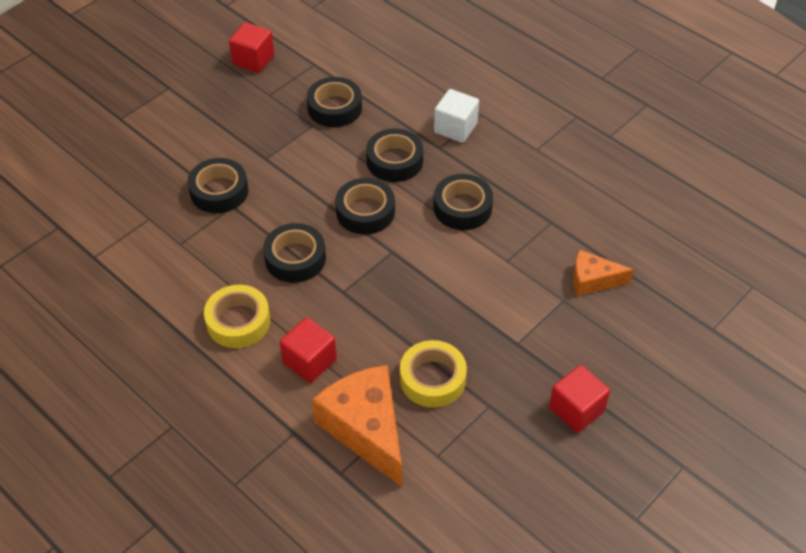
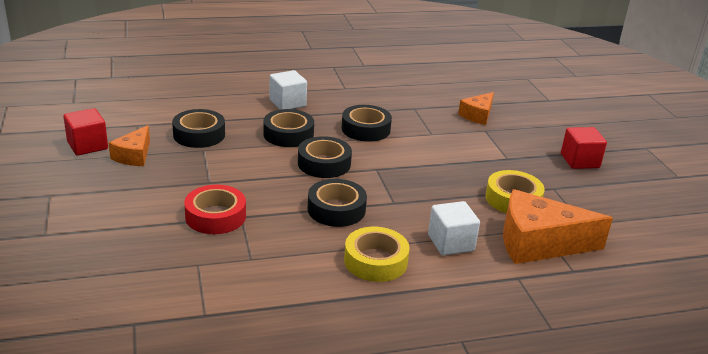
camera: 60 degrees left, 20 degrees down
black tape [188,158,249,213] -> red tape [184,185,246,234]
red cube [280,317,337,383] -> white cube [428,201,480,255]
none -> orange cheese [109,125,150,166]

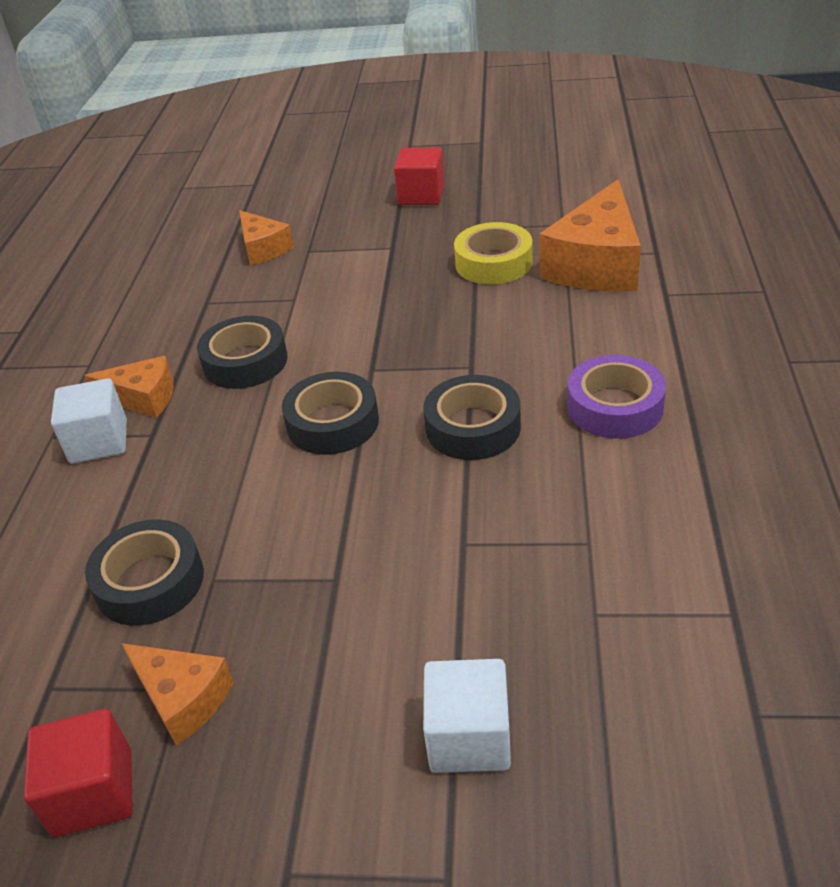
camera: 65 degrees left, 10 degrees up
red tape [184,185,246,234] -> none
black tape [263,109,314,147] -> none
yellow tape [344,227,410,282] -> purple tape [567,355,666,439]
white cube [428,201,480,255] -> white cube moved to [423,659,511,773]
none -> orange cheese [84,356,174,418]

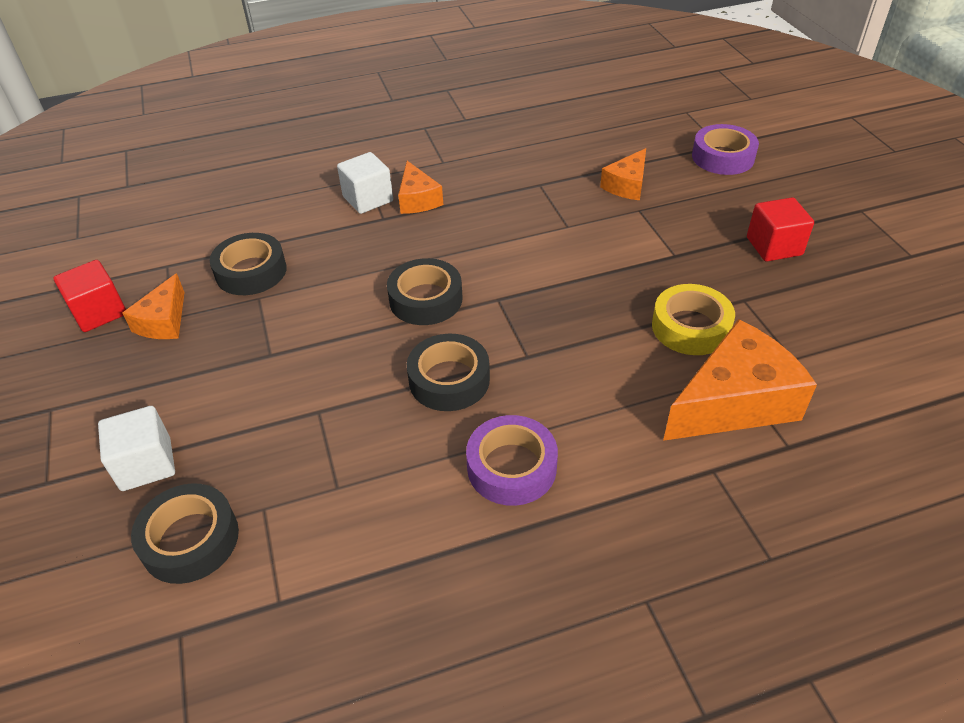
camera: 65 degrees right, 5 degrees up
black tape [197,316,288,389] -> black tape moved to [131,483,239,584]
orange cheese [539,179,641,291] -> orange cheese turned 150 degrees clockwise [663,319,817,441]
none -> purple tape [692,124,759,175]

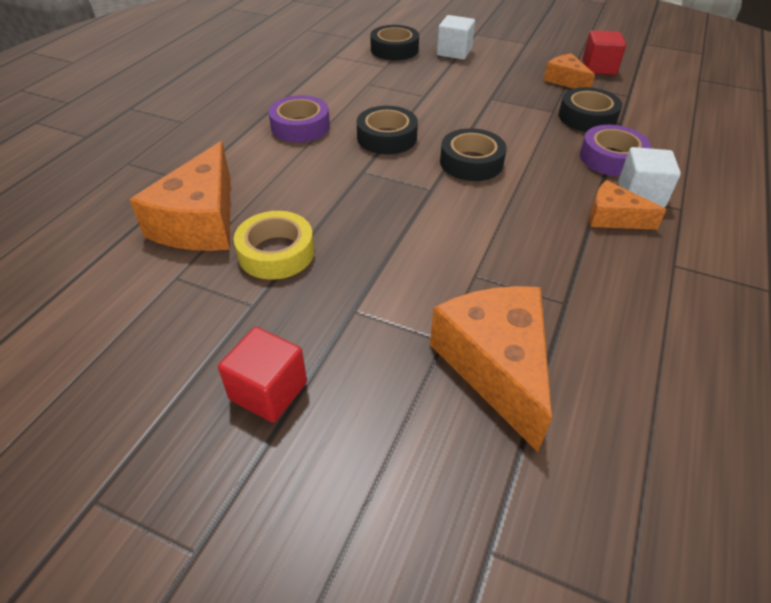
camera: 130 degrees right, 0 degrees up
orange cheese [600,148,646,200] -> orange cheese [430,286,552,452], size x1.81
purple tape [692,124,759,175] -> purple tape moved to [580,125,651,176]

